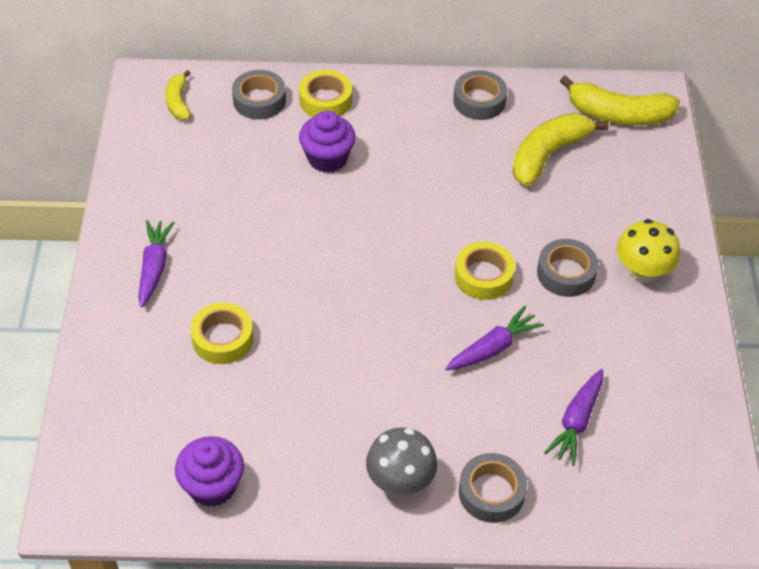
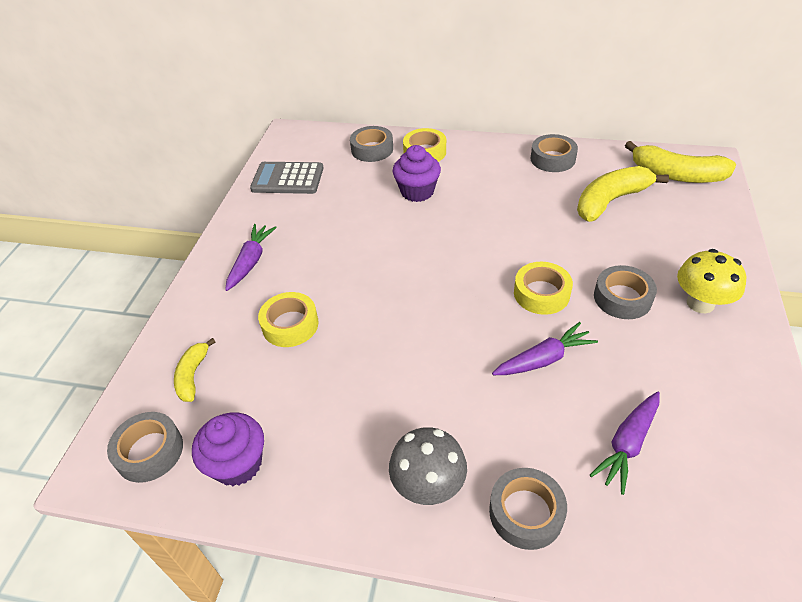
camera: 15 degrees right, 5 degrees down
yellow banana [165,70,191,120] -> yellow banana moved to [174,338,216,402]
none -> grey tape [107,412,183,483]
none -> grey calculator [250,162,324,194]

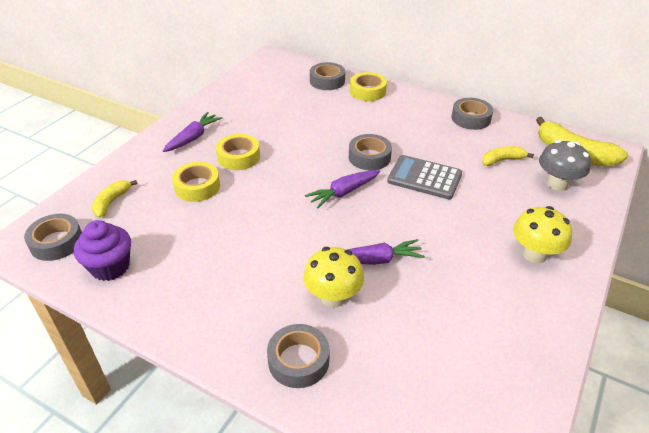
camera: 15 degrees right, 5 degrees down
grey calculator [250,162,324,194] -> grey calculator moved to [387,155,462,199]
grey mushroom [389,427,467,505] -> grey mushroom moved to [539,140,591,191]
purple cupcake [393,145,441,202] -> none
yellow tape [514,262,573,315] -> yellow tape moved to [216,134,260,170]
yellow banana [577,166,669,222] -> yellow banana [482,146,534,166], size x0.56
purple carrot [590,391,660,495] -> purple carrot moved to [305,170,380,208]
grey tape [594,265,657,319] -> grey tape moved to [349,134,392,170]
none -> yellow mushroom [304,247,364,308]

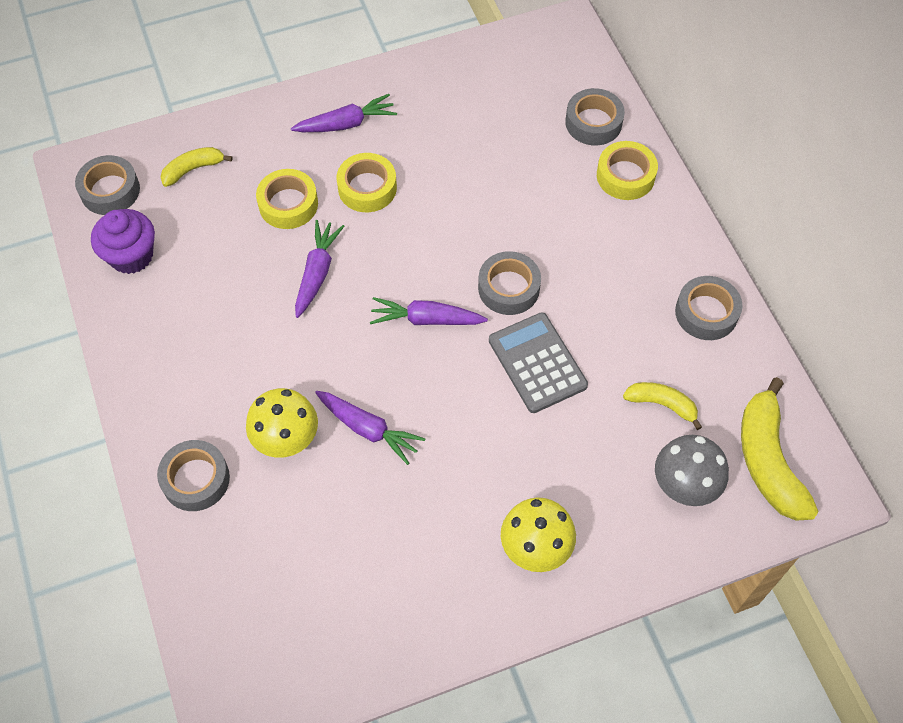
camera: 40 degrees right, 20 degrees up
none -> purple carrot [295,220,344,318]

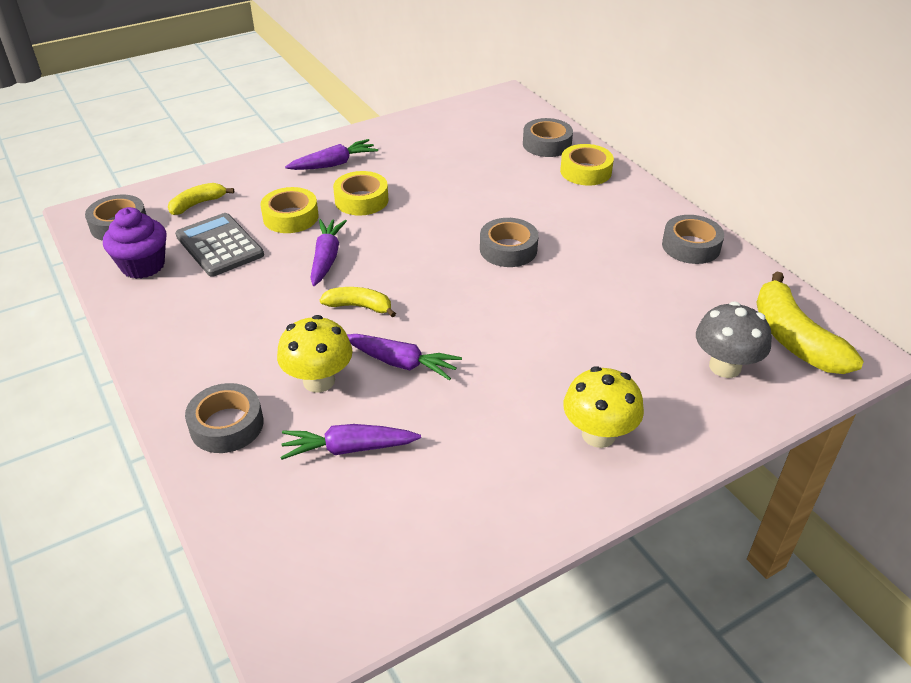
camera: 10 degrees left, 20 degrees down
purple carrot [370,297,488,325] -> purple carrot moved to [281,424,421,460]
grey calculator [489,312,588,413] -> grey calculator moved to [175,213,264,277]
yellow banana [623,382,702,430] -> yellow banana moved to [320,287,396,317]

